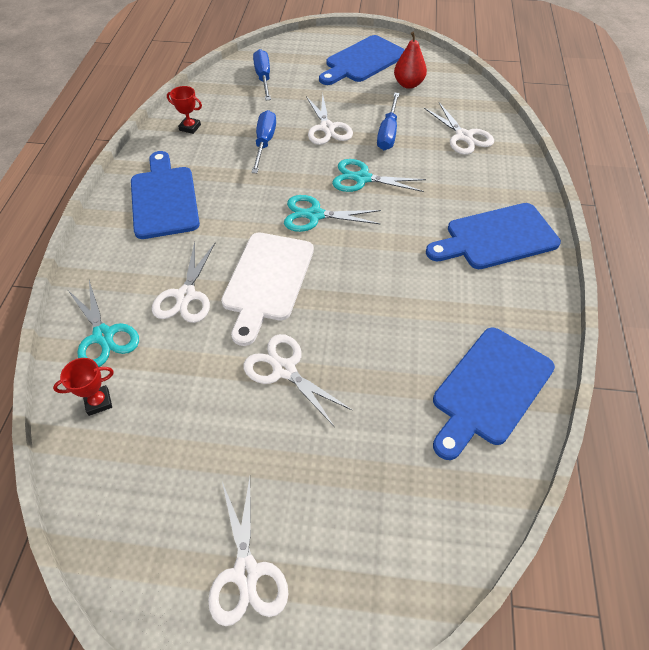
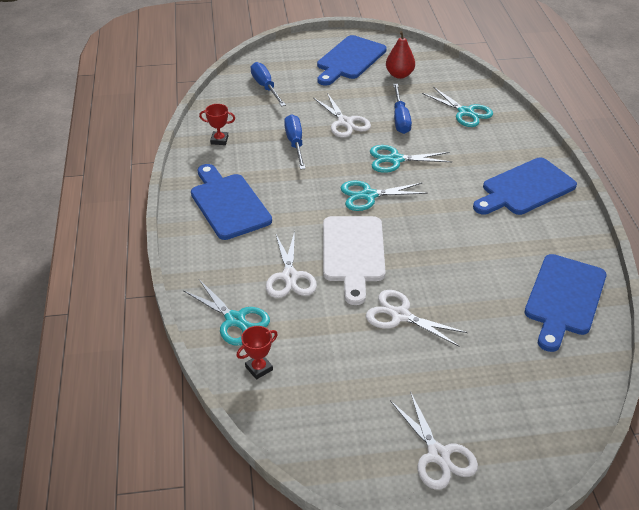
camera: 15 degrees left, 10 degrees down
white scissors [424,103,494,155] -> turquoise scissors [422,87,493,127]

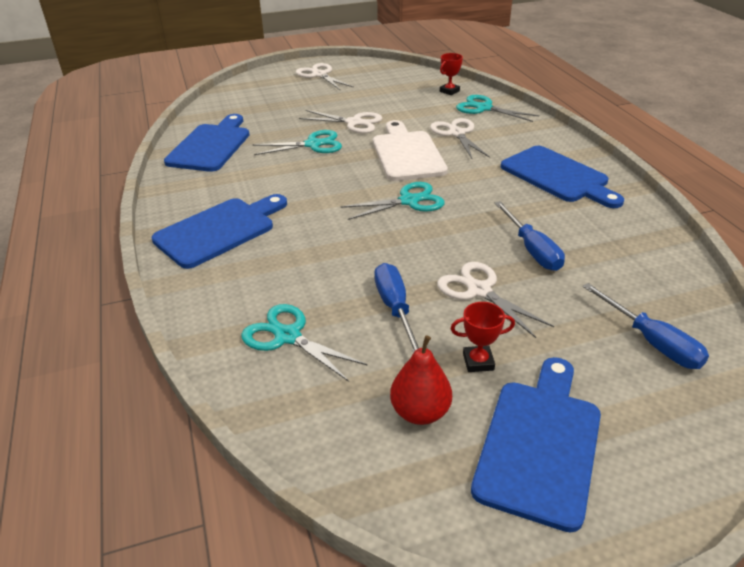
camera: 170 degrees right, 5 degrees down
red trophy [199,104,235,145] -> red trophy moved to [450,302,515,372]
turquoise scissors [370,145,452,173] -> turquoise scissors moved to [252,130,342,155]

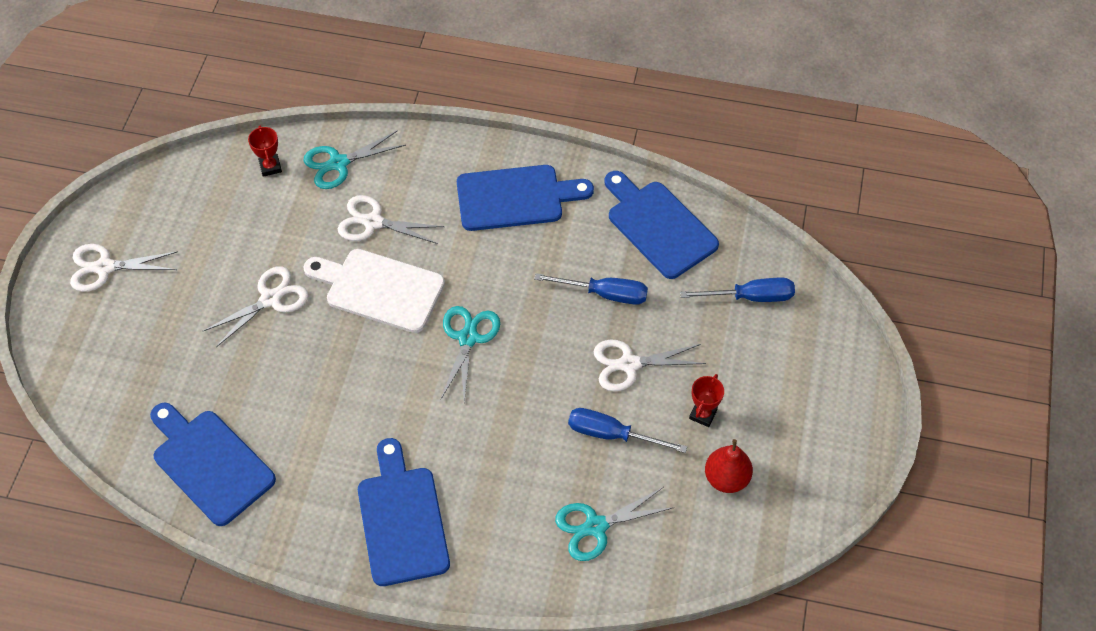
camera: 60 degrees left, 20 degrees up
turquoise scissors [252,130,342,155] -> none
blue cutting board [471,357,601,532] -> blue cutting board moved to [604,171,719,279]

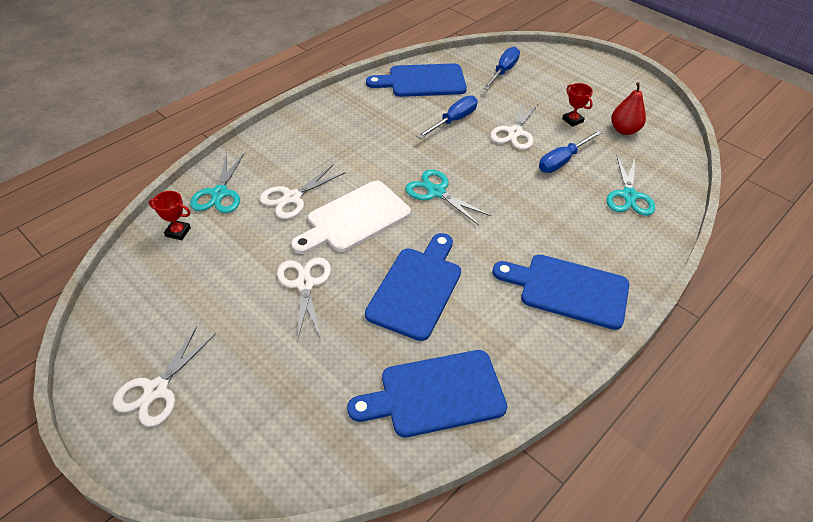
camera: 60 degrees left, 10 degrees down
blue cutting board [457,165,594,231] -> blue cutting board moved to [365,233,461,341]

